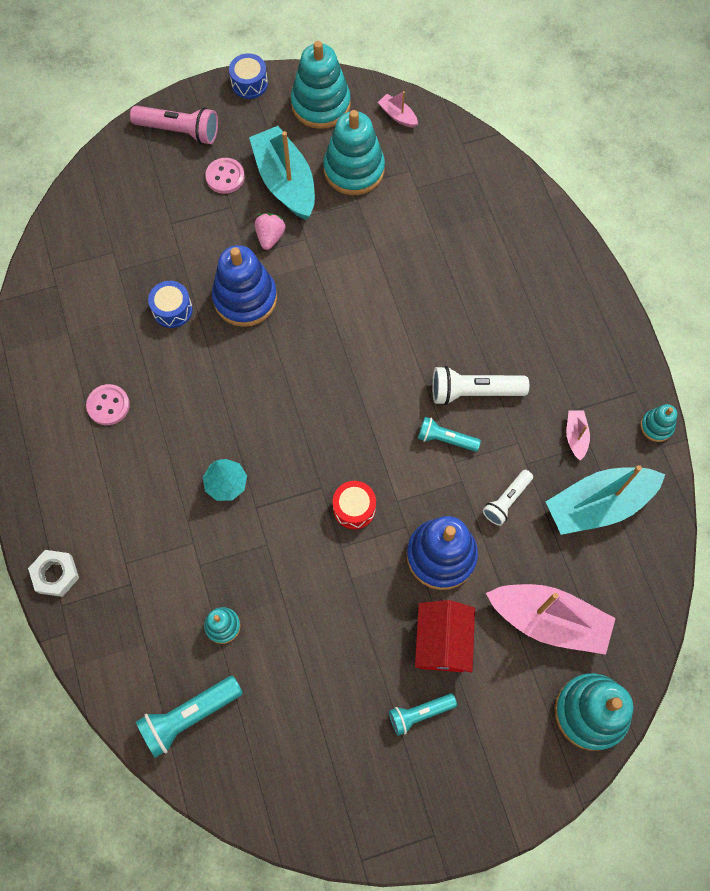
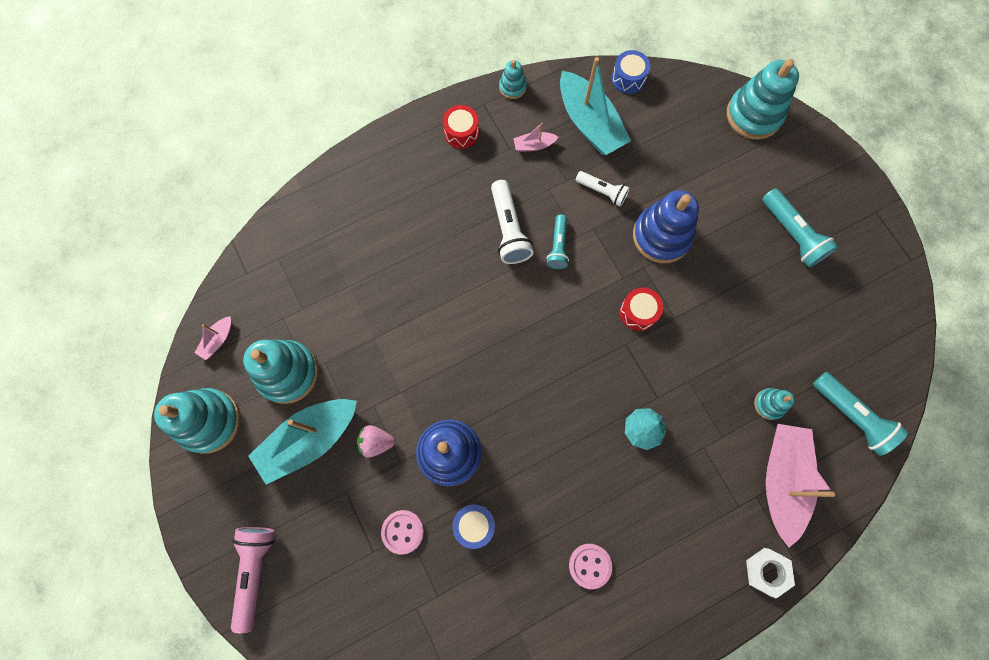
camera: 100 degrees left, 5 degrees up
pink button [205,158,245,194] -> pink button moved to [381,510,424,554]
blue drum [229,53,268,99] -> blue drum moved to [611,50,651,94]
turquoise flashlight [389,694,457,736] -> turquoise flashlight [762,188,838,268], size x1.56
red house [415,600,475,673] -> none
pink boat [486,584,616,655] -> pink boat moved to [766,424,835,548]
none -> red drum [443,105,479,149]

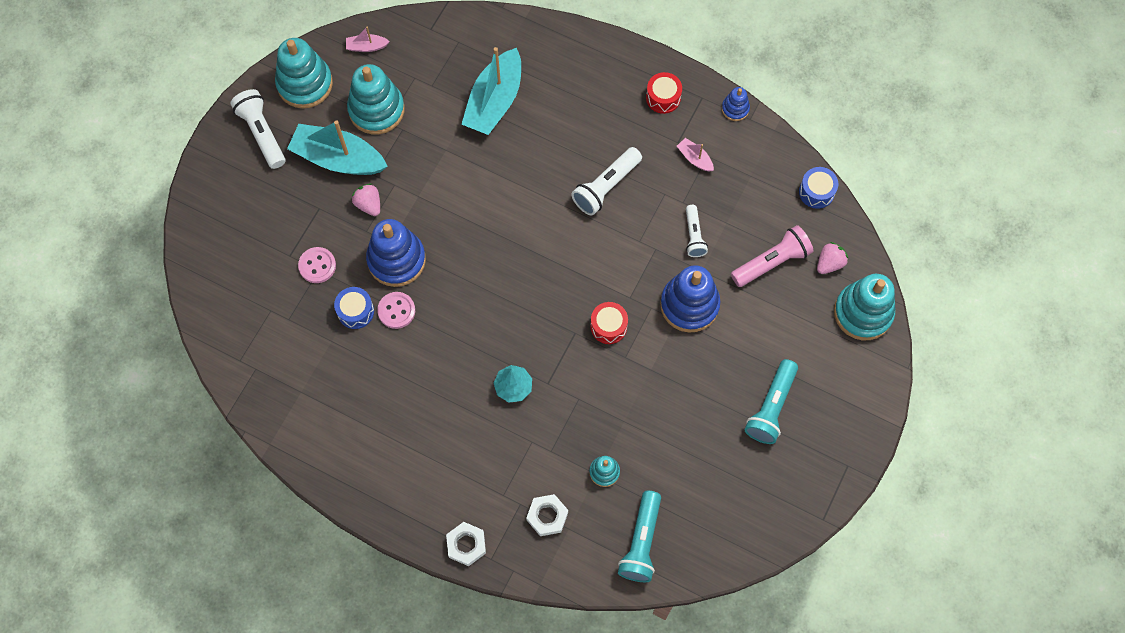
camera: 55 degrees right, 5 degrees down
pink flashlight [231,527,275,633] -> pink flashlight moved to [731,225,813,287]
turquoise stacking toy [499,60,527,99] -> blue stacking toy [722,87,750,121]
turquoise flashlight [546,215,569,269] -> none
turquoise boat [560,57,631,155] -> turquoise boat moved to [462,47,521,135]
pink button [569,544,612,589] -> pink button moved to [377,292,415,329]
pink boat [766,424,835,548] -> white nut [526,494,568,536]
none -> white flashlight [230,89,285,169]
none -> pink strawberry [817,242,848,274]

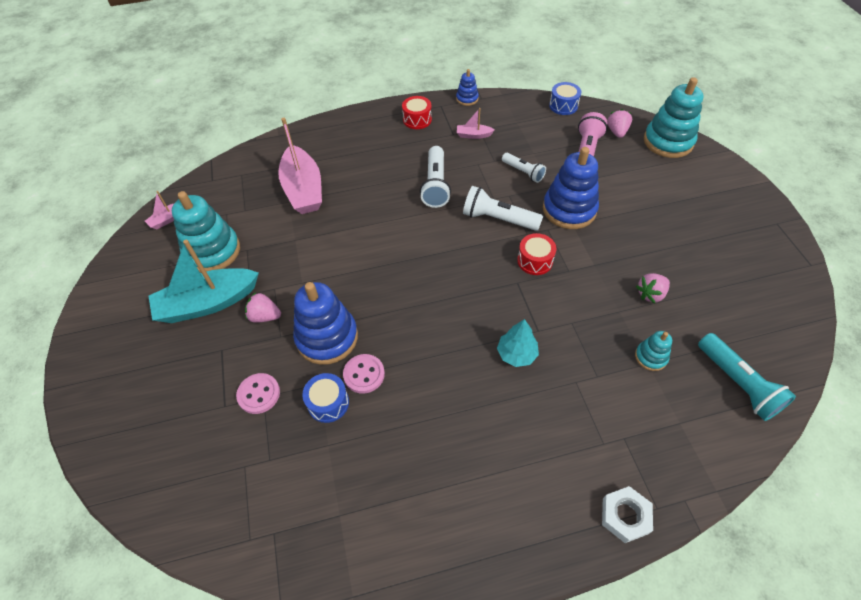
camera: 40 degrees left, 15 degrees down
white flashlight [230,89,285,169] -> white flashlight moved to [463,186,543,231]
turquoise stacking toy [275,38,333,108] -> none
turquoise boat [462,47,521,135] -> pink boat [278,118,322,214]
white nut [526,494,568,536] -> none
turquoise flashlight [745,359,798,444] -> none
none -> pink strawberry [636,273,670,303]

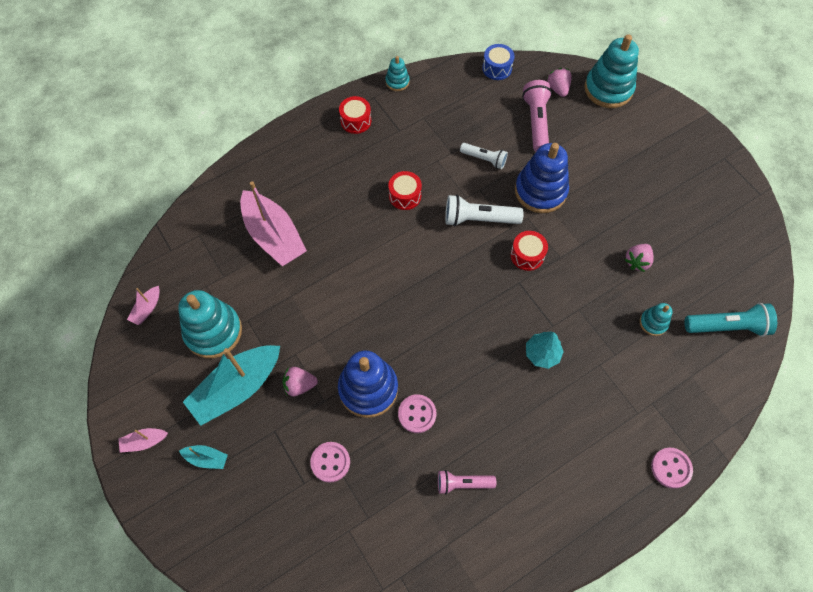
camera: 20 degrees left, 10 degrees up
blue drum [302,373,349,423] -> none
white flashlight [420,146,451,208] -> red drum [388,171,422,210]
blue stacking toy [456,69,479,106] -> turquoise stacking toy [385,56,410,91]
pink boat [457,108,495,139] -> pink boat moved to [118,428,168,453]
white nut [602,486,653,543] -> pink button [651,448,693,489]
turquoise flashlight [698,333,796,421] -> turquoise flashlight turned 45 degrees counterclockwise [684,303,777,337]
none -> turquoise boat [179,445,228,469]
none -> pink flashlight [438,470,496,495]

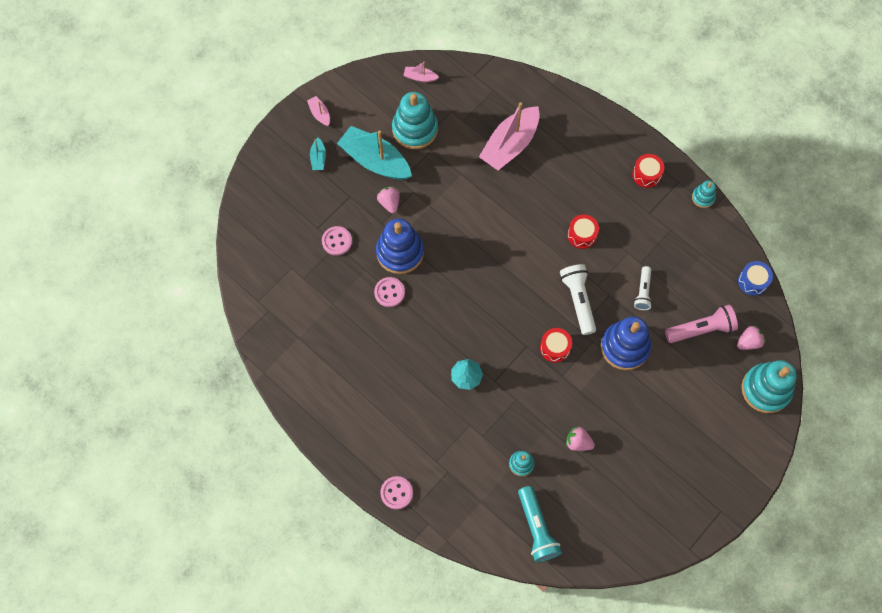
camera: 75 degrees right, 5 degrees up
pink flashlight [438,470,496,495] -> none

